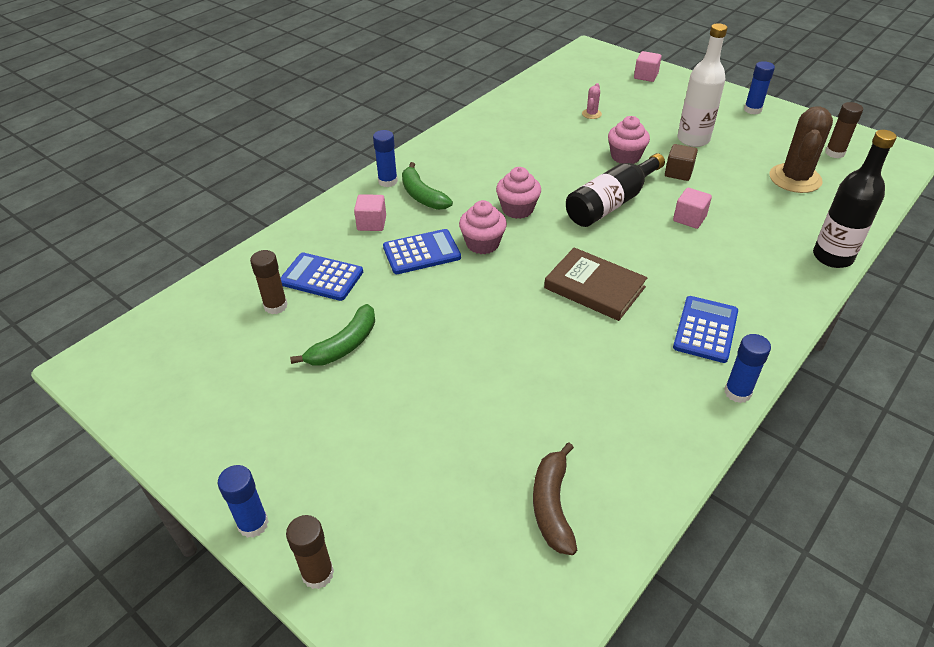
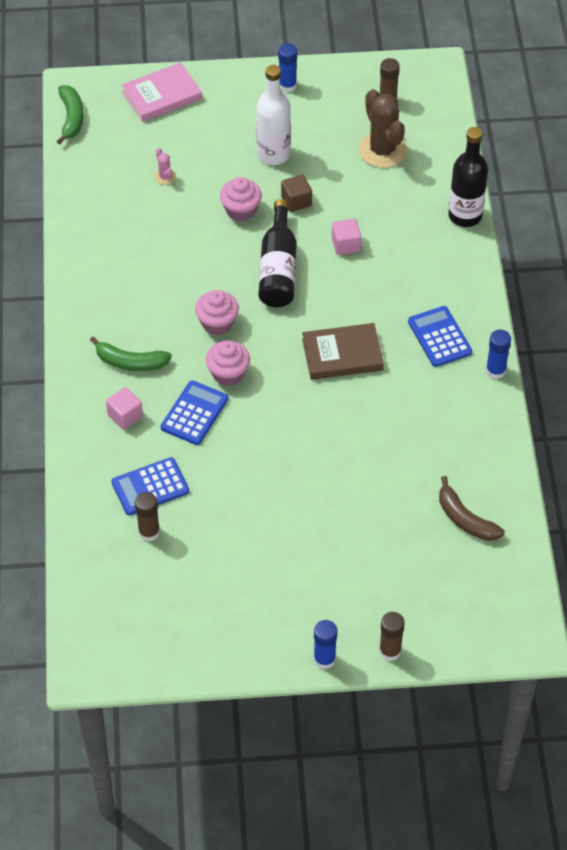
camera: 45 degrees left, 10 degrees up
green banana [290,304,375,365] -> green banana moved to [57,85,84,144]
blue glue stick [373,130,398,187] -> none
pink cube [634,51,662,82] -> pink book [121,62,202,122]

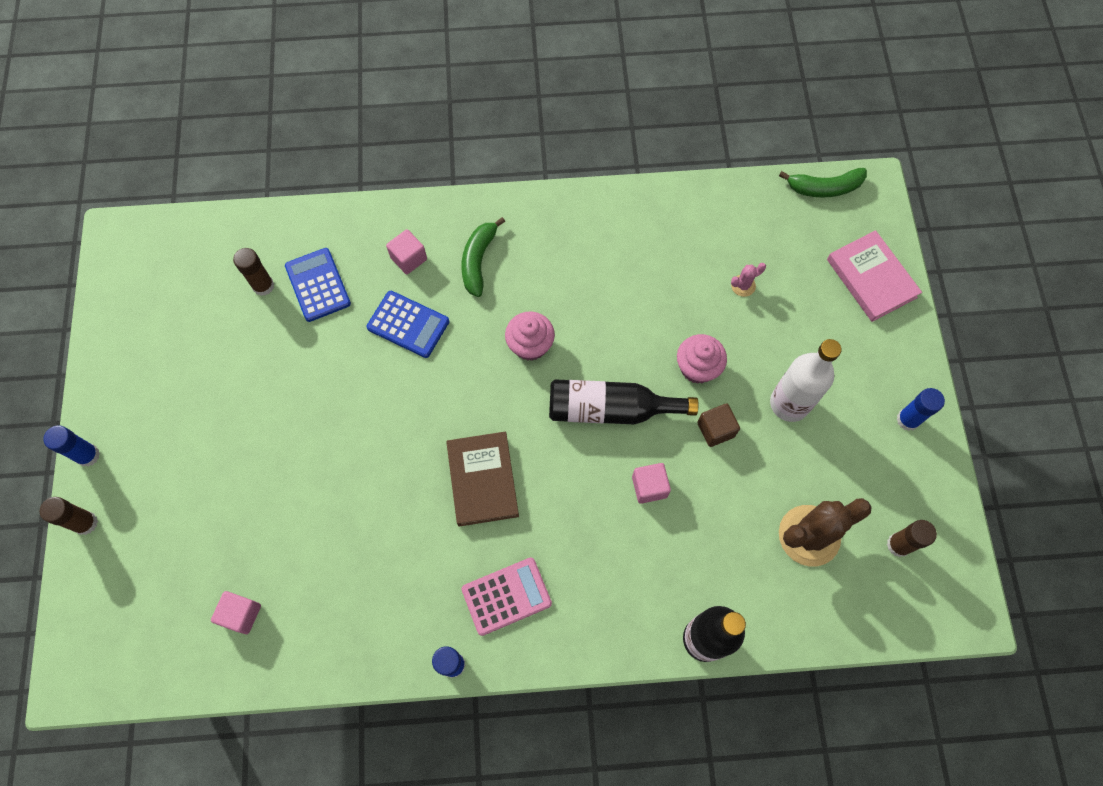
camera: 90 degrees right, 15 degrees up
pink cupcake [206,340,250,386] -> none
blue calculator [408,306,472,367] -> pink calculator [462,558,552,636]
brown banana [439,476,505,541] -> pink cube [211,591,261,634]

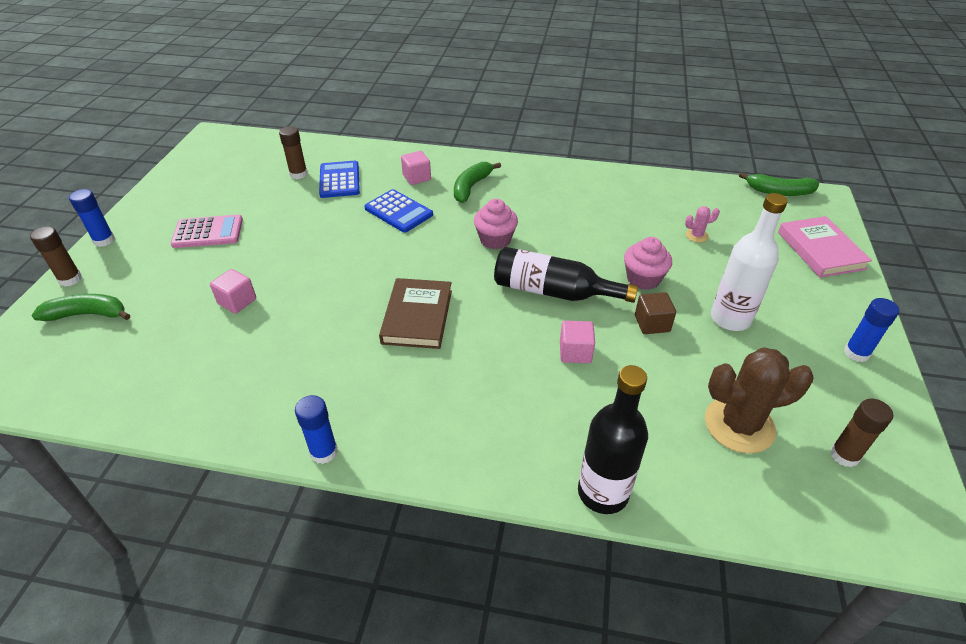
camera: 15 degrees right, 25 degrees down
pink cube [211,591,261,634] -> pink cube moved to [210,269,256,314]
pink calculator [462,558,552,636] -> pink calculator moved to [171,215,243,248]
none -> green banana [31,294,130,321]

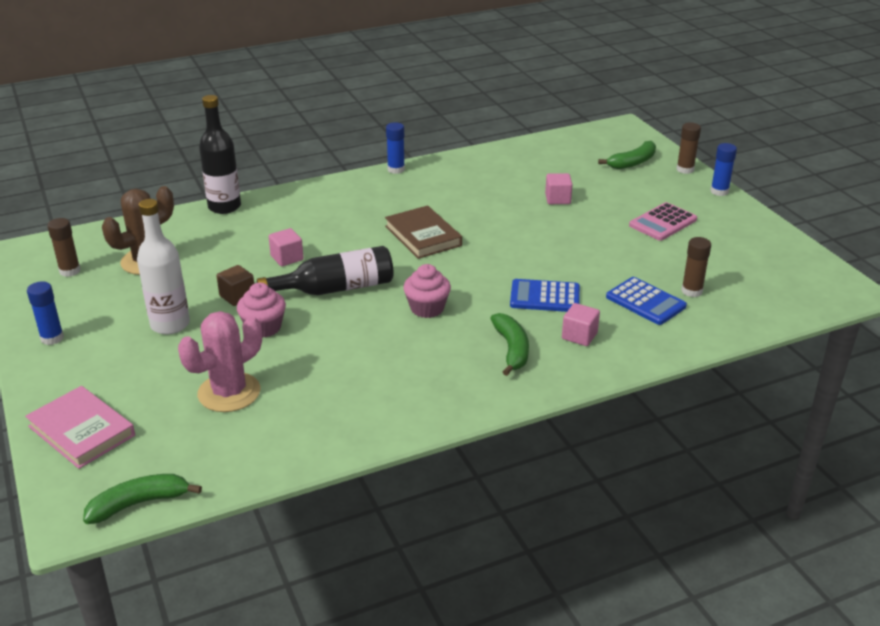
camera: 145 degrees right, 10 degrees down
pink cactus [685,206,720,242] -> pink cactus [178,311,262,412], size x2.29

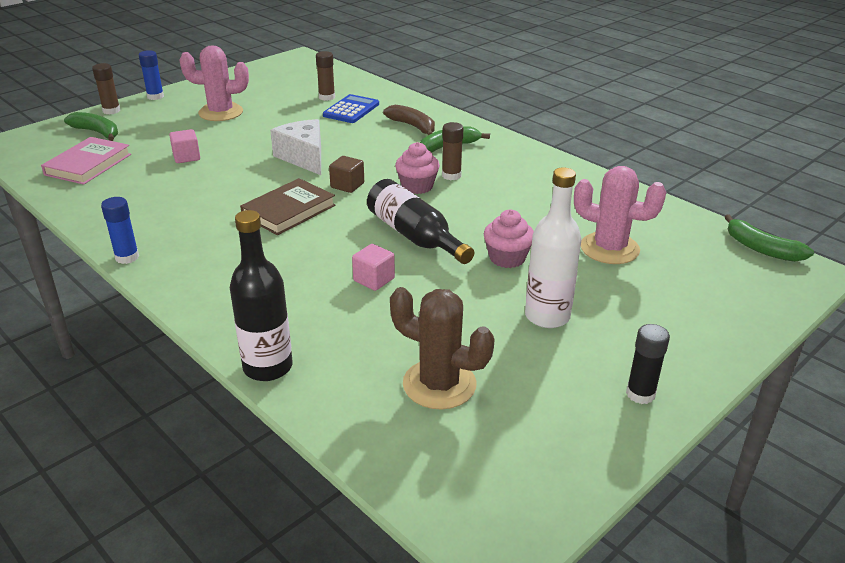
camera: 110 degrees left, 0 degrees up
pink book [25,386,135,469] -> pink book moved to [41,137,131,185]
blue glue stick [27,281,64,345] -> black glue stick [626,324,670,404]
brown glue stick [47,218,81,277] -> brown glue stick moved to [442,122,464,180]
brown cube [217,265,254,306] -> brown cube moved to [329,156,364,193]
blue calculator [510,279,580,312] -> none
pink cube [562,303,600,346] -> brown banana [383,105,435,135]
pink calculator [629,202,697,241] -> pink cactus [180,45,249,121]
none -> white cheese [270,119,321,175]

